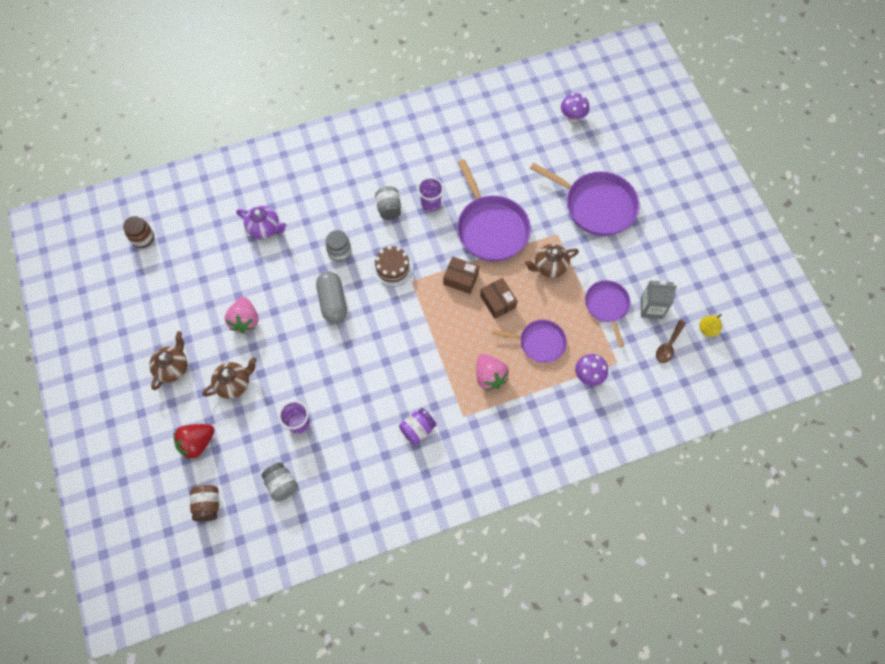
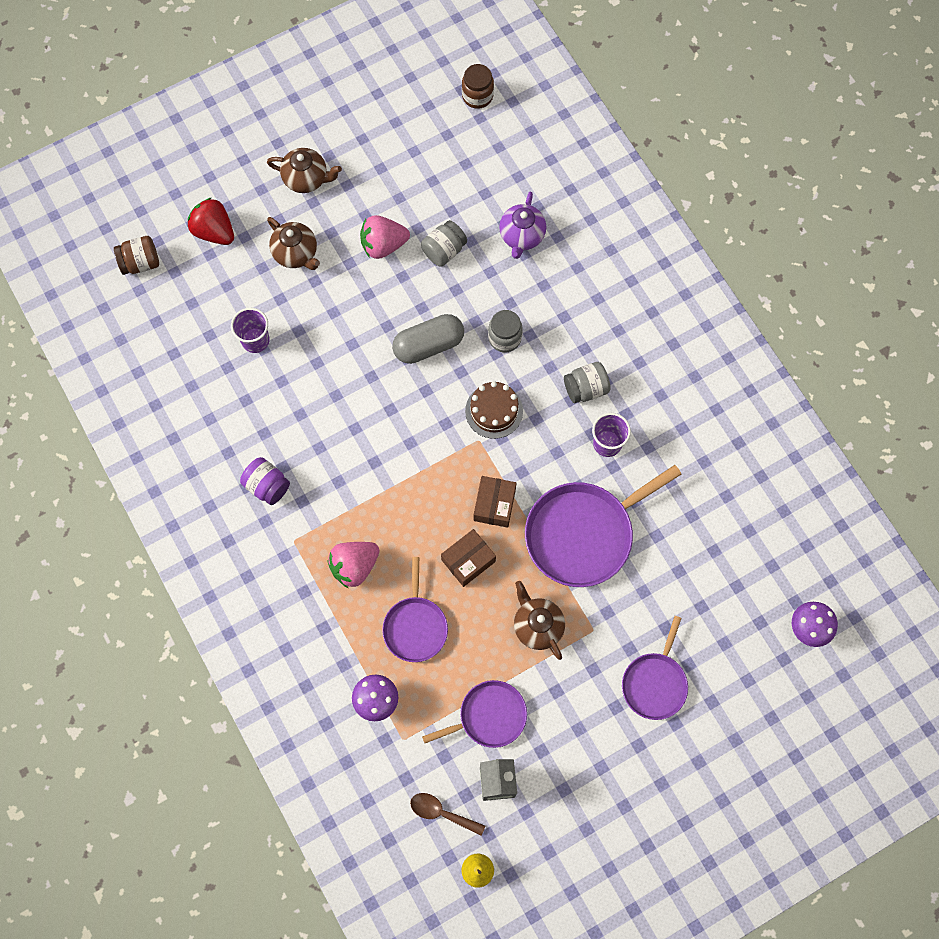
camera: 80 degrees right, 5 degrees up
grey jar [261,462,298,501] -> grey jar moved to [421,220,467,267]
purple pan [530,163,639,236] -> purple pan [622,616,688,720], size x0.60

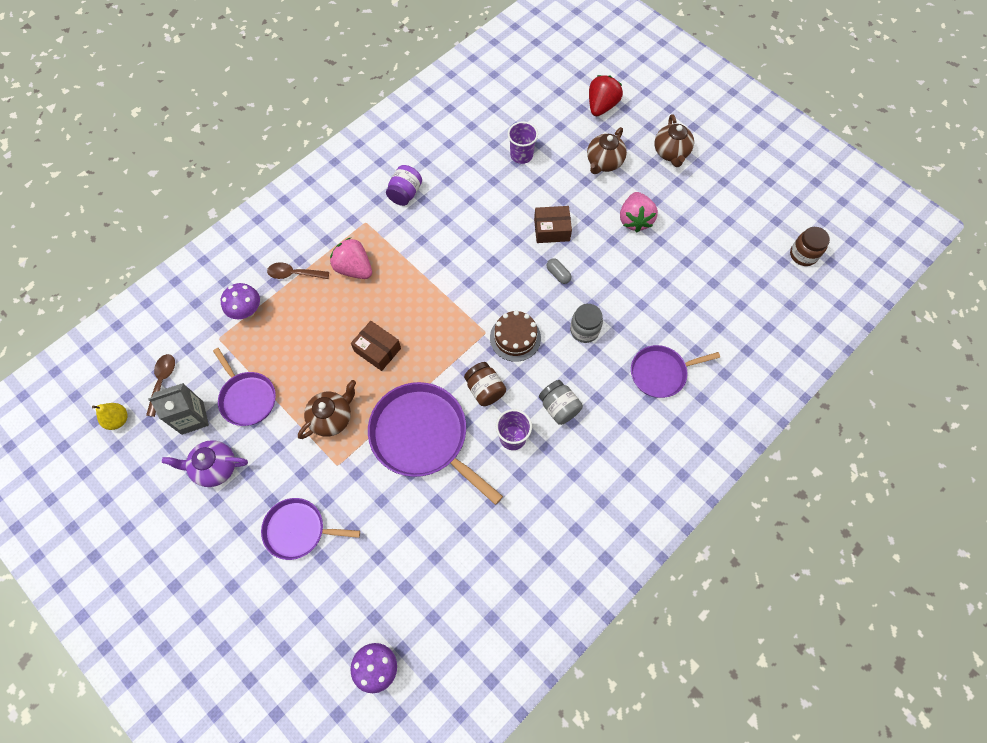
camera: 75 degrees right, 5 degrees down
brown jar [114,236,159,275] -> brown jar moved to [464,362,506,406]
pink strawberry [360,215,410,259] -> pink strawberry turned 150 degrees counterclockwise [620,192,658,232]
purple pan [382,557,448,662] -> purple pan moved to [631,345,720,398]
grey capsule [392,314,464,364] -> grey capsule [546,258,571,284], size x0.47
grey jar [421,220,467,267] -> none
brown box [473,476,516,528] -> brown box moved to [534,206,572,243]
purple teapot [499,192,546,259] -> purple teapot moved to [162,440,248,487]
none -> brown spoon [267,262,329,279]

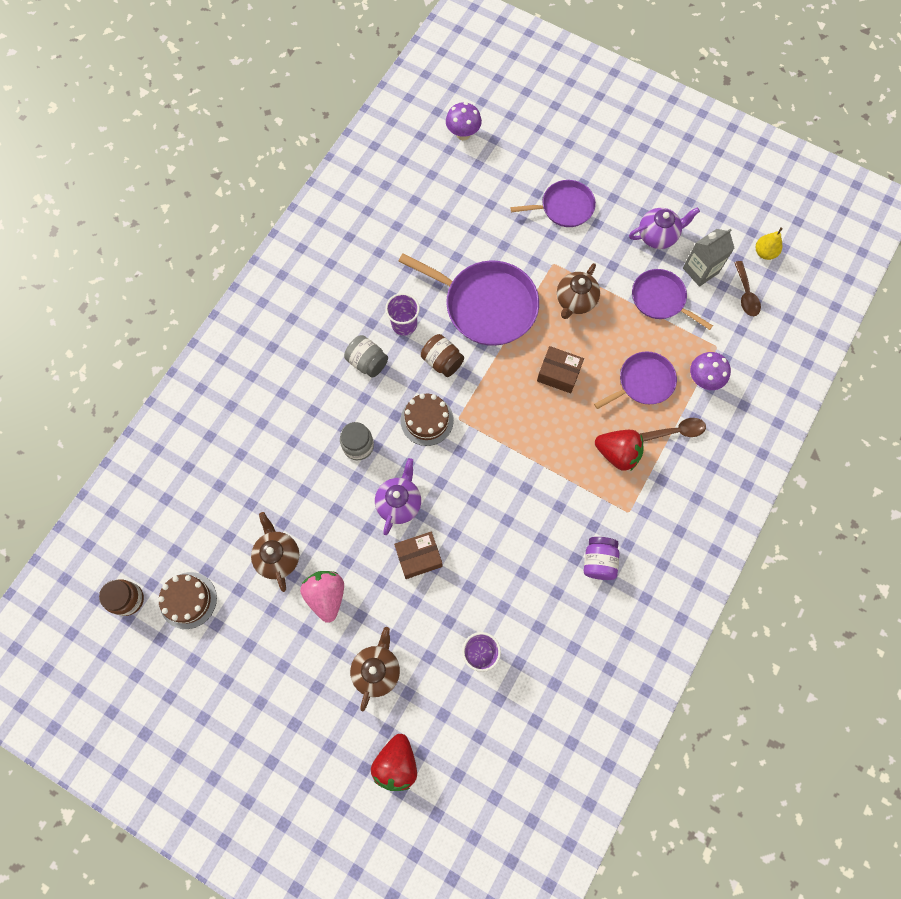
camera: 165 degrees right, 5 degrees up
pink strawberry [330,238,372,279] -> red strawberry [595,430,644,471]
grey capsule [546,258,571,284] -> purple teapot [375,458,421,535]
purple pan [631,345,720,398] -> purple pan moved to [594,351,677,409]
brown teapot [655,114,694,167] -> brown teapot moved to [251,512,299,592]
none -> brown cake [158,572,217,629]

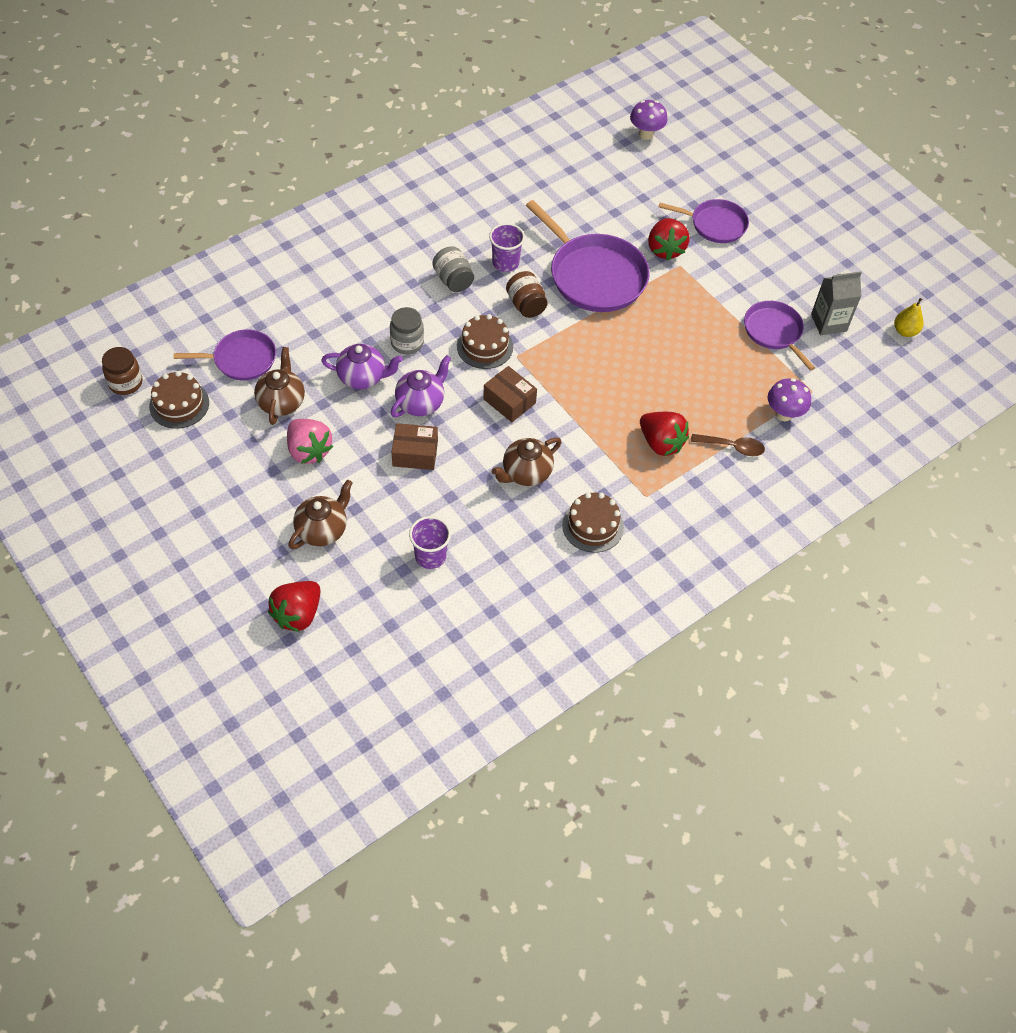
camera: 20 degrees right, 15 degrees down
pink strawberry [300,571,344,623] -> pink strawberry turned 135 degrees clockwise [287,419,333,464]
brown box [537,346,584,393] -> brown box moved to [483,366,537,422]
brown teapot [557,263,600,319] -> brown teapot moved to [492,437,561,486]
purple jar [584,537,620,580] -> brown cake [562,492,624,553]
purple pan [594,351,677,409] -> purple pan moved to [174,330,276,380]
purple teapot [629,207,700,249] -> purple teapot moved to [321,344,403,389]
brown spoon [734,261,761,316] -> none
none -> red strawberry [648,218,690,261]

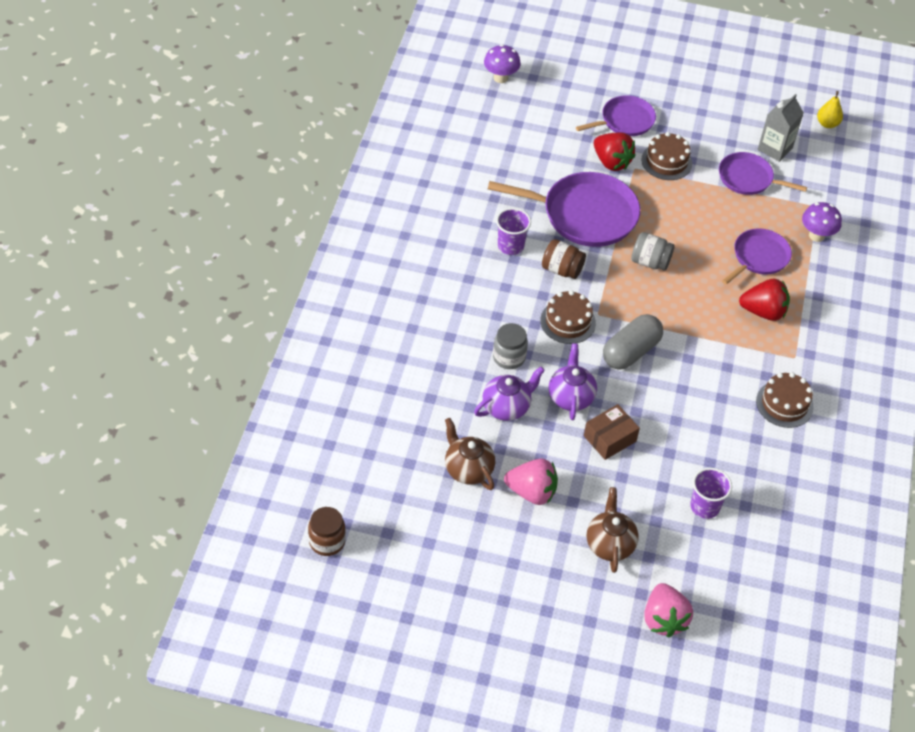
camera: 40 degrees left, 5 degrees down
brown cake [149,371,209,429] -> brown cake moved to [642,132,692,180]
purple pan [174,330,276,380] -> purple pan moved to [722,229,792,285]
red strawberry [268,581,320,632] -> pink strawberry [644,583,693,638]
grey jar [432,246,474,292] -> grey jar moved to [631,232,675,271]
brown box [483,366,537,422] -> grey capsule [603,314,663,370]
brown teapot [492,437,561,486] -> none
brown spoon [691,434,765,456] -> none

